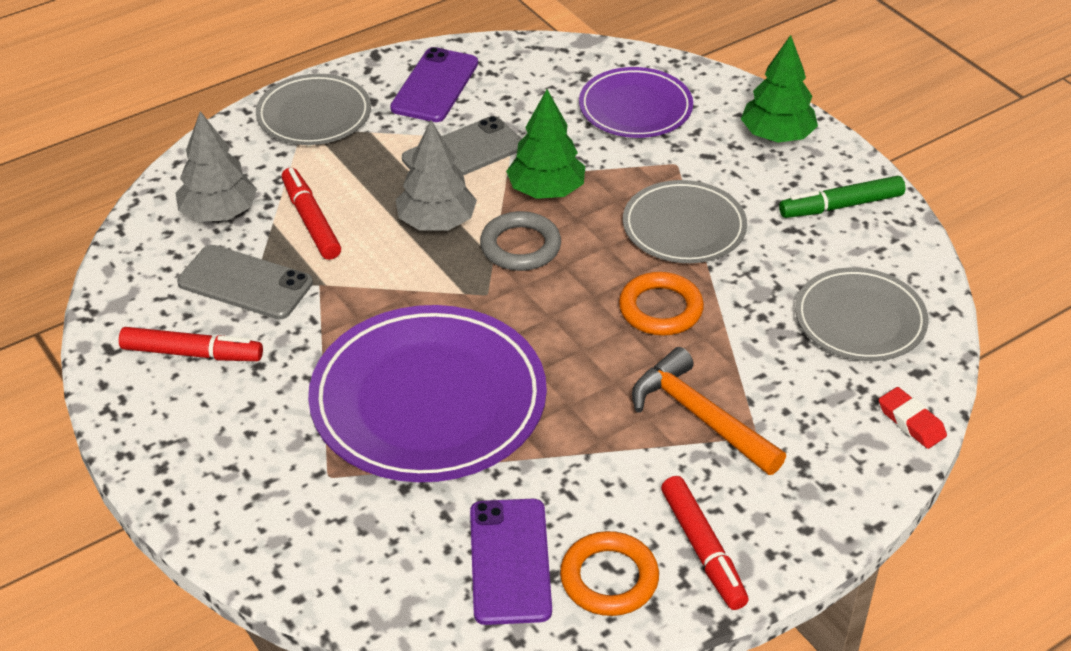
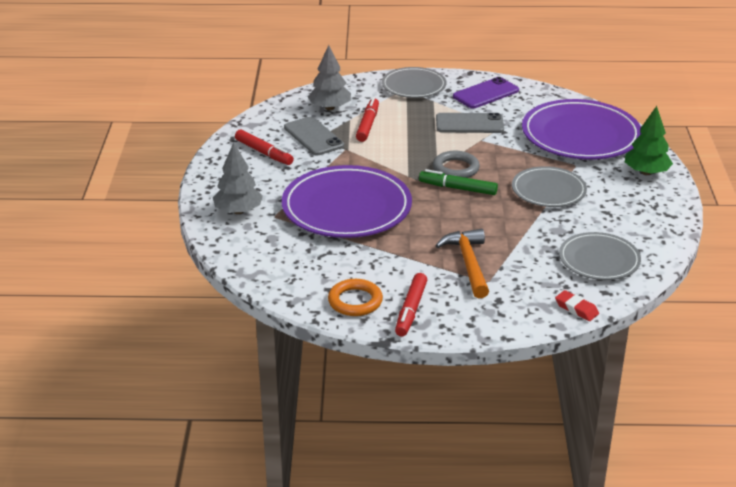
camera: 35 degrees right, 10 degrees down
grey tree [396,121,477,231] -> grey tree moved to [213,142,263,214]
purple phone [470,499,552,625] -> none
green tree [506,89,585,199] -> none
purple plate [579,67,693,138] -> purple plate [522,99,642,160], size x1.71
orange ring [619,272,704,335] -> none
green marker [779,176,905,218] -> green marker moved to [419,169,498,195]
red eraser [879,387,947,449] -> red eraser turned 45 degrees counterclockwise [555,290,599,321]

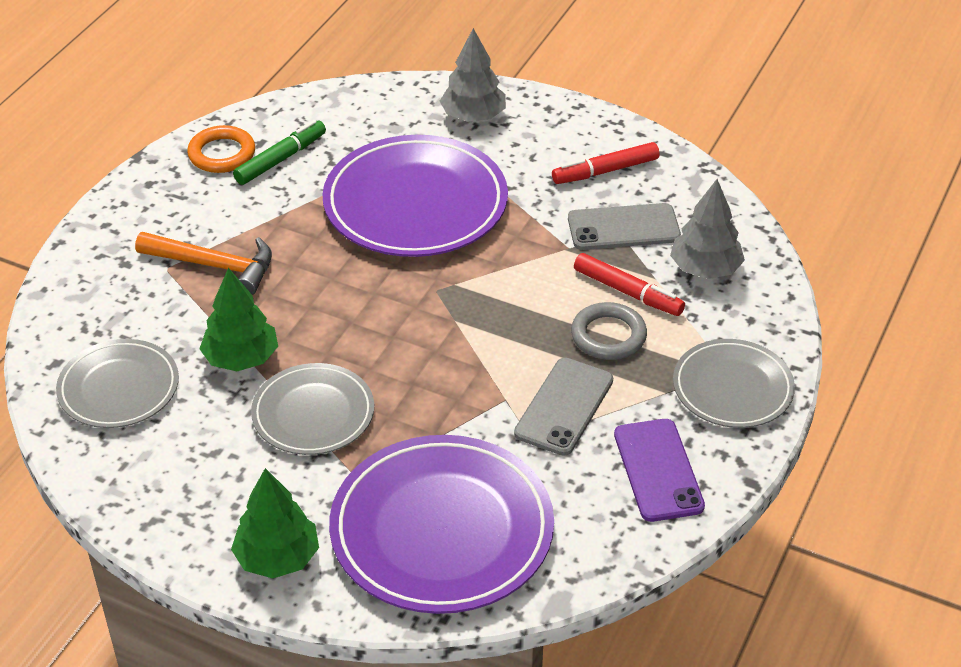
camera: 115 degrees right, 10 degrees up
red marker [395,273,427,336] -> none
green marker [419,169,498,195] -> green marker moved to [233,120,326,185]
grey ring [433,151,480,178] -> grey ring moved to [571,302,647,360]
red eraser [555,290,599,321] -> none
none -> green tree [199,268,278,371]

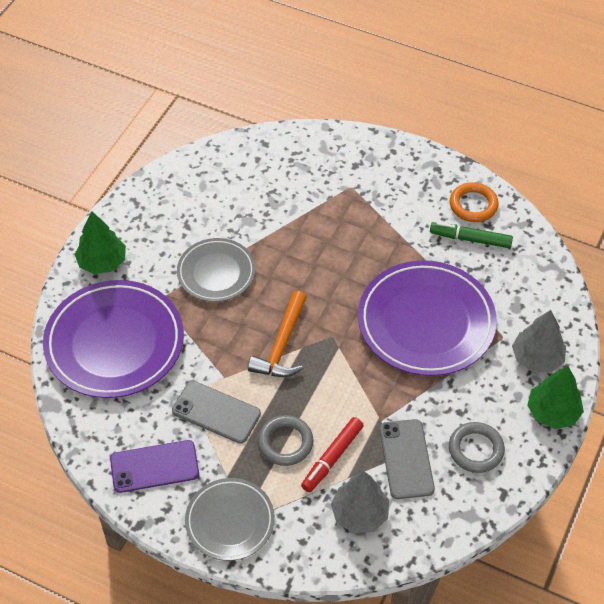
camera: 90 degrees right, 10 degrees up
grey plate [56,339,179,428] -> none
orange hammer [135,232,272,295] -> orange hammer moved to [248,291,307,377]
green tree [199,268,278,371] -> green tree moved to [527,366,584,429]
green marker [233,120,326,185] -> green marker turned 150 degrees clockwise [430,222,513,248]
red marker [552,142,659,184] -> grey ring [449,422,505,473]

